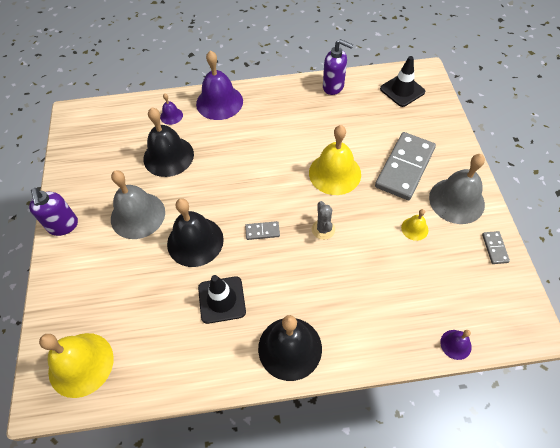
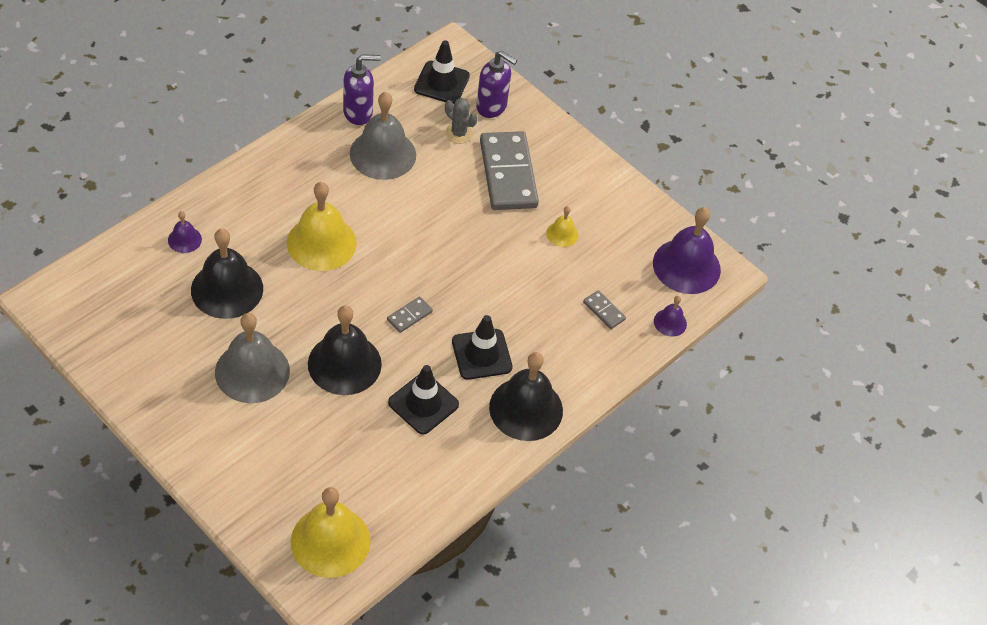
camera: 45 degrees left, 5 degrees down
purple soap dispenser [29,188,78,236] -> purple soap dispenser moved to [476,51,517,118]
purple bell [196,50,243,120] -> purple bell moved to [653,207,721,294]
yellow bell [309,125,361,195] -> yellow bell moved to [287,182,357,271]
grey cactus [312,201,335,240] -> grey cactus moved to [445,98,478,144]
grey bell [429,154,485,224] -> grey bell moved to [350,92,416,180]
grey domino [482,231,510,264] -> grey domino moved to [583,290,626,329]
none -> black traffic cone [452,315,513,380]

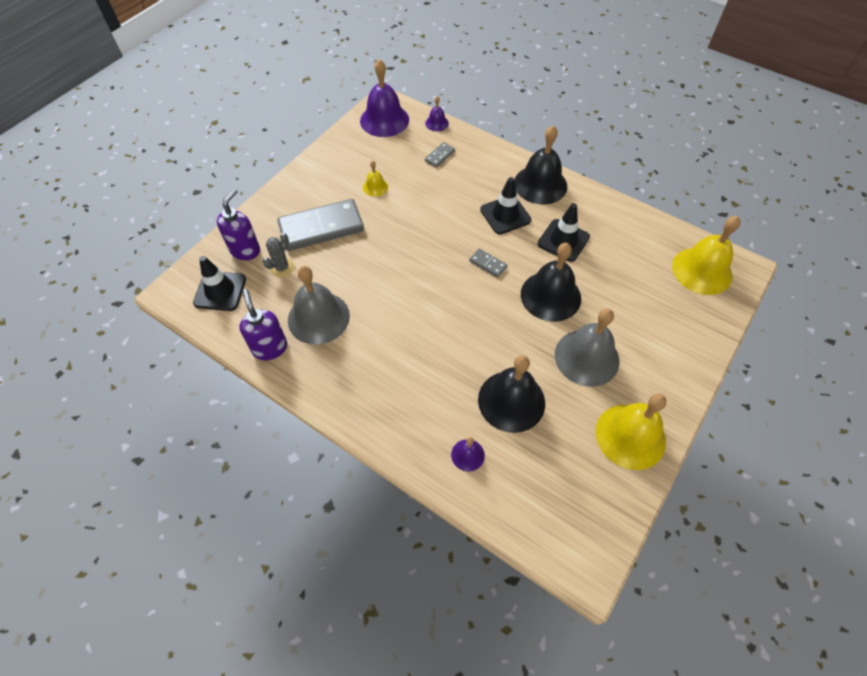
camera: 95 degrees left, 5 degrees up
yellow bell [287,182,357,271] -> yellow bell moved to [596,394,666,470]

